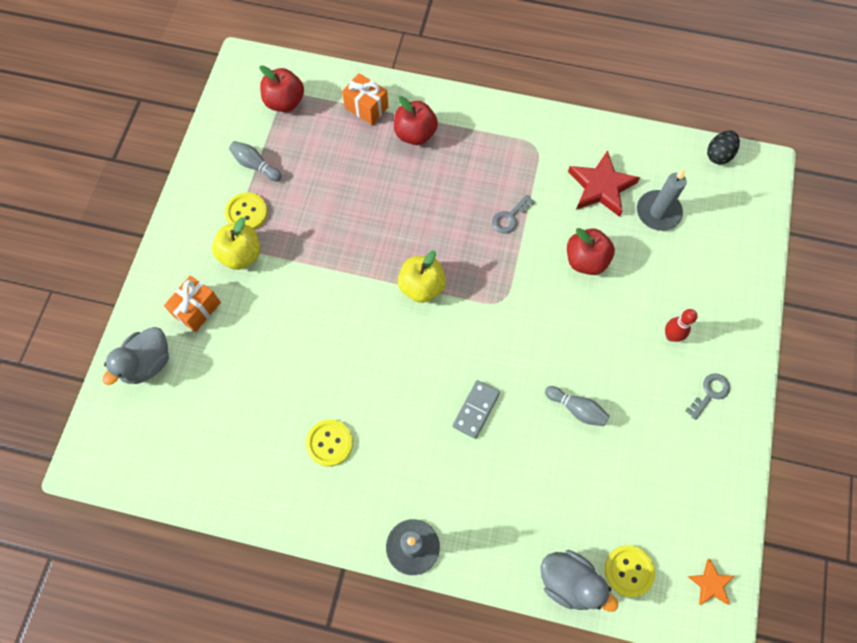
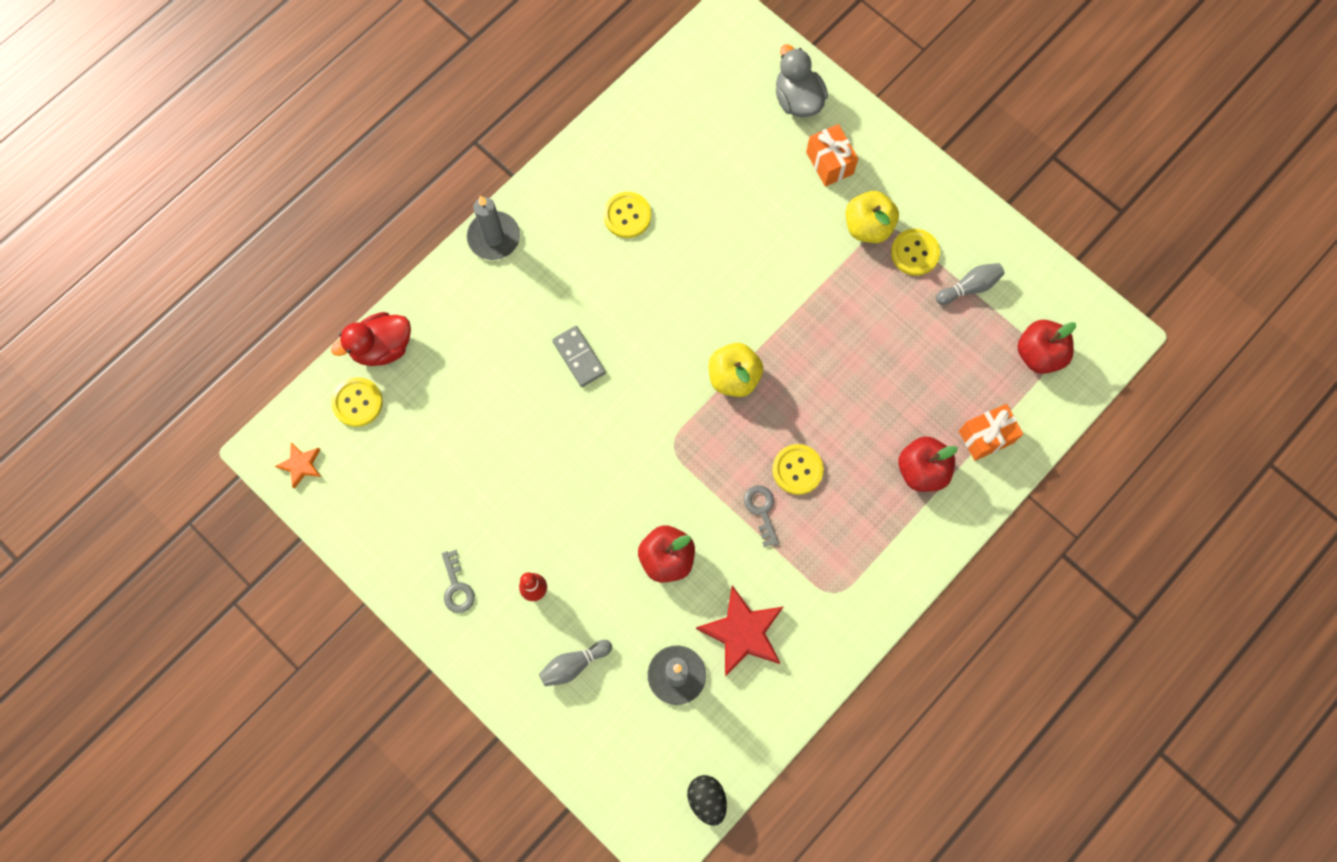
camera: 120 degrees right, 5 degrees up
grey duck [540,550,618,612] -> red duck [331,312,411,366]
grey bowling pin [545,386,609,426] -> grey bowling pin moved to [539,640,612,686]
none -> yellow button [772,444,824,495]

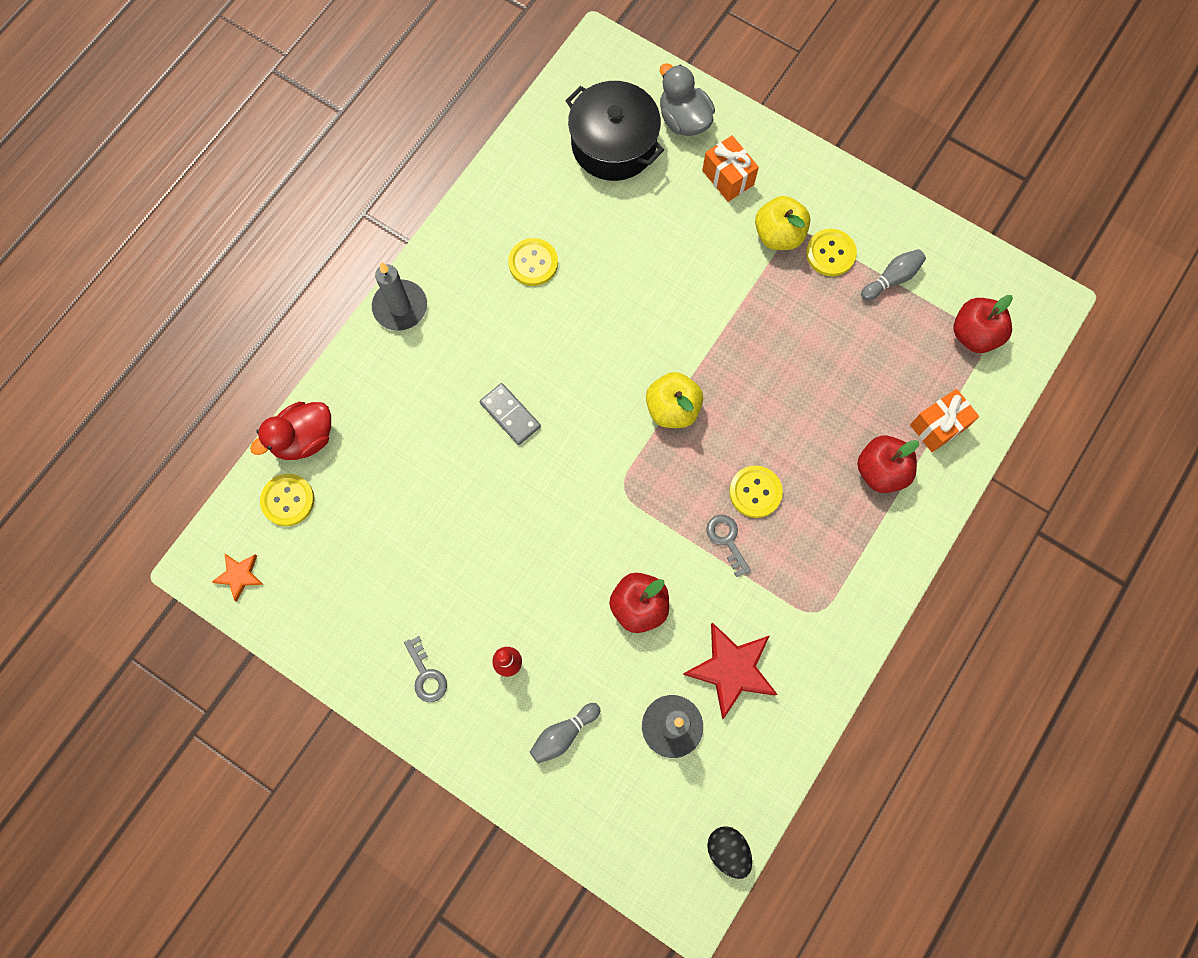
camera: 10 degrees left, 0 degrees up
none -> black pot [565,81,664,181]

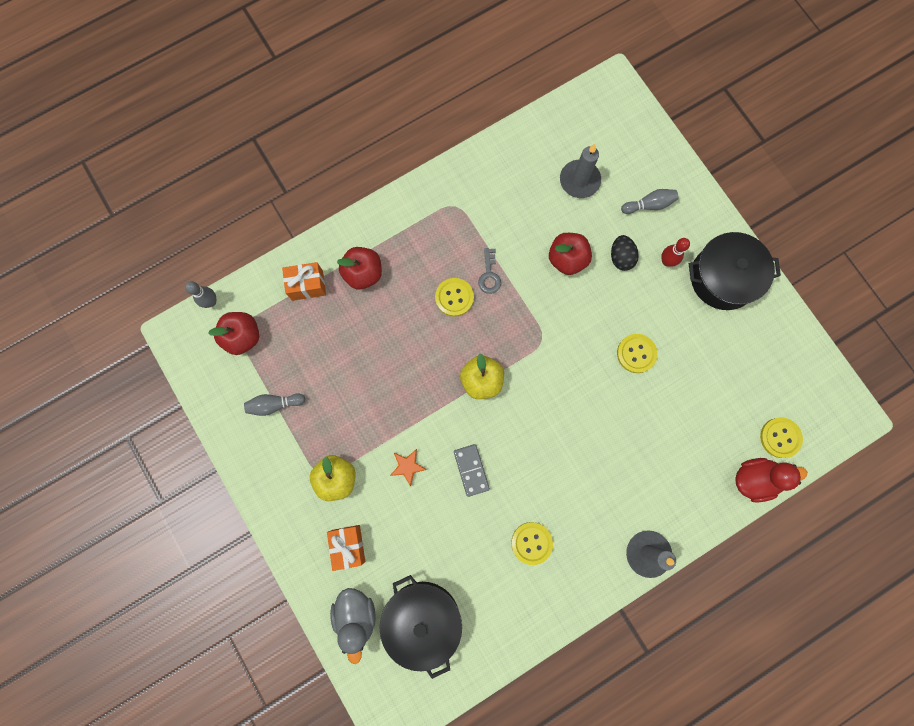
camera: 155 degrees left, 5 degrees up
orange star [212,554,263,602] -> orange star moved to [390,449,427,486]
grey key [404,636,447,702] -> black pot [689,232,781,310]
grey domino [480,383,541,445] -> grey domino moved to [454,444,490,497]
red star [683,622,778,719] -> none
black egg [707,826,752,879] -> black egg moved to [611,235,639,271]
yellow button [806,229,857,276] -> yellow button moved to [617,334,657,373]
none -> grey bowling pin [185,281,216,308]

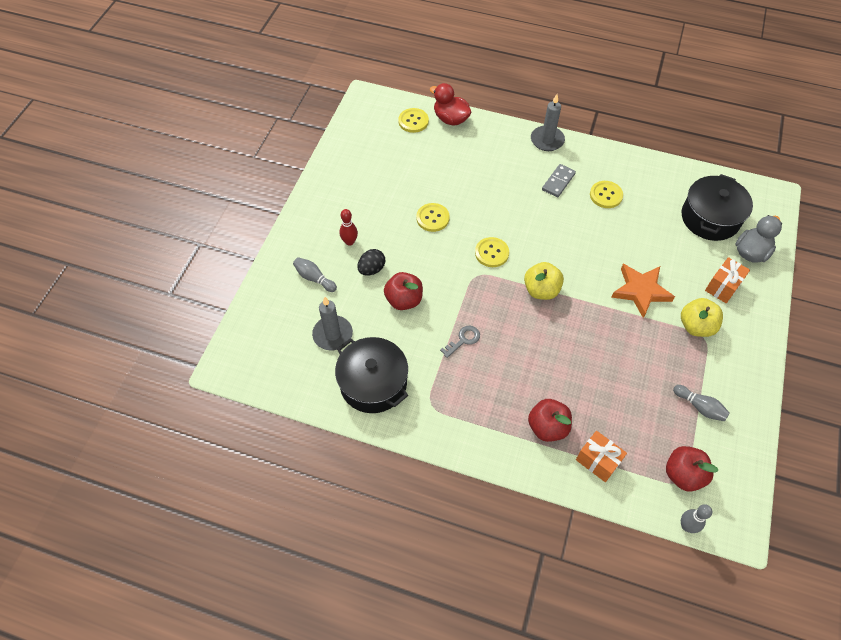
camera: 130 degrees left, 20 degrees down
orange star [390,449,427,486] -> orange star [611,264,675,318], size x1.86
yellow button [435,278,474,317] -> yellow button moved to [475,237,509,267]
grey domino [454,444,490,497] -> grey domino moved to [542,164,576,197]
black pot [689,232,781,310] -> black pot moved to [335,337,408,413]

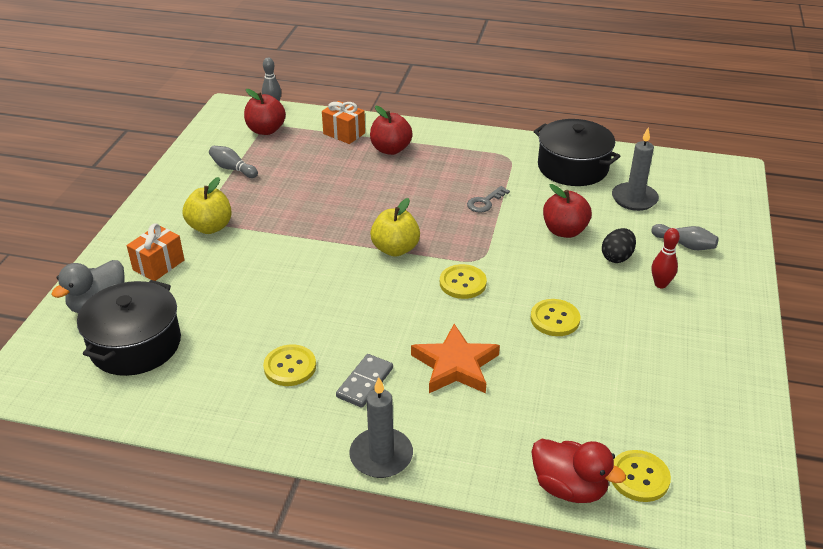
camera: 175 degrees right, 20 degrees down
orange star [611,264,675,318] -> orange star moved to [411,324,500,393]

